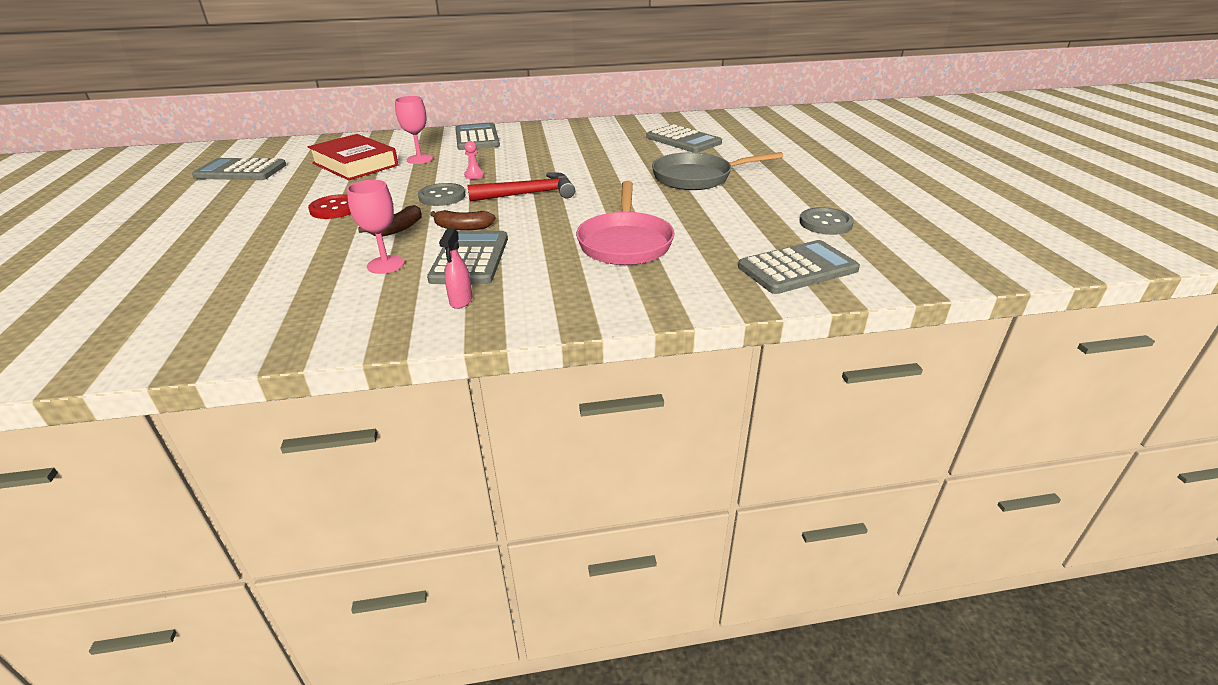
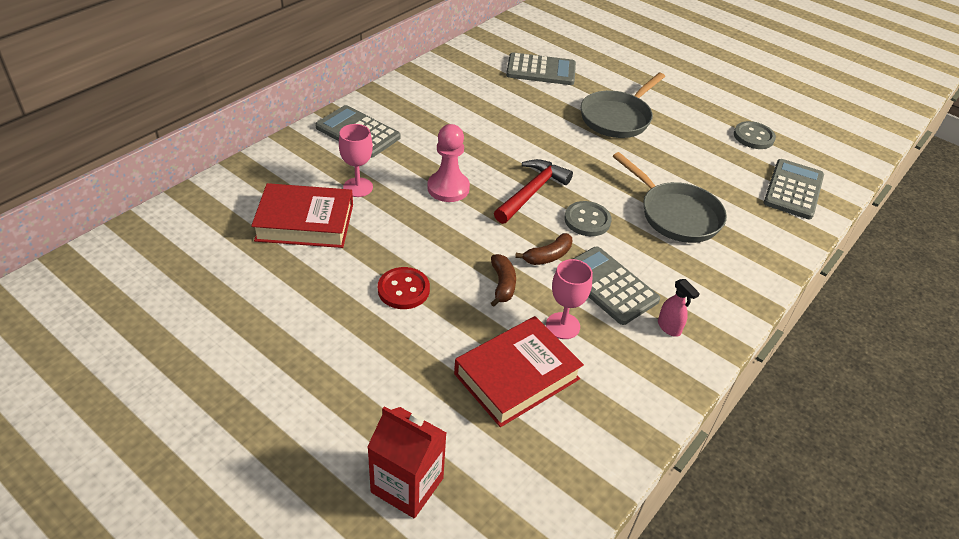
camera: 45 degrees left, 10 degrees up
grey calculator [192,158,286,180] -> none
grey button [418,183,465,206] -> grey button moved to [564,201,612,236]
pink pawn [464,141,484,179] -> pink pawn [427,124,470,202], size x2.03
pink pan [576,181,675,265] -> grey pan [613,152,727,243]
none -> red carton [367,406,447,518]
none -> red book [454,316,584,427]

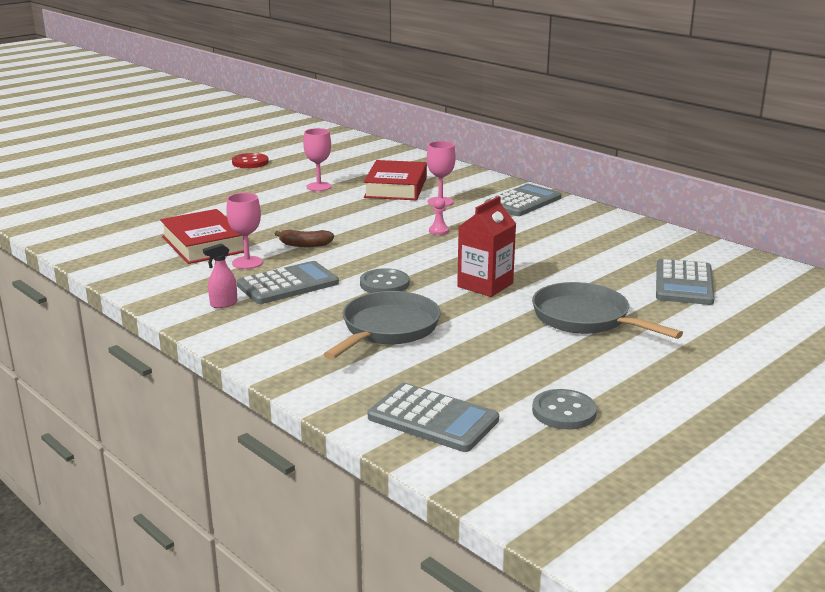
camera: 100 degrees right, 20 degrees down
red carton [367,406,447,518] -> red carton moved to [457,196,516,297]
red button [378,267,430,309] -> red button moved to [232,153,269,168]
pink pawn [427,124,470,202] -> pink pawn [429,197,449,235], size x0.49
red hammer [494,159,573,224] -> none
brown banana [515,233,572,265] -> none
grey pan [613,152,727,243] -> grey pan turned 150 degrees clockwise [324,291,441,359]
none -> pink goblet [303,128,332,191]

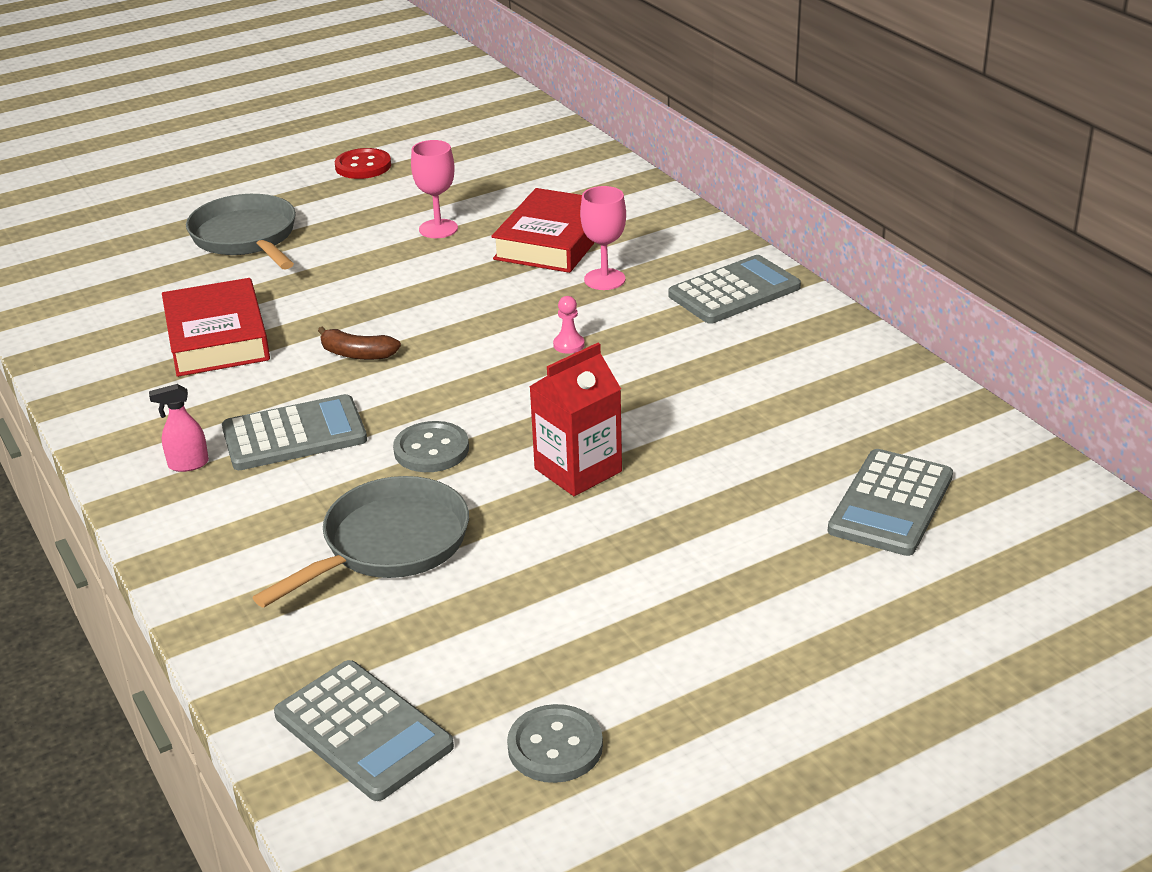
camera: 15 degrees right, 10 degrees up
pink goblet [226,193,263,269] -> none
grey pan [532,282,683,339] -> grey pan moved to [186,194,296,269]

